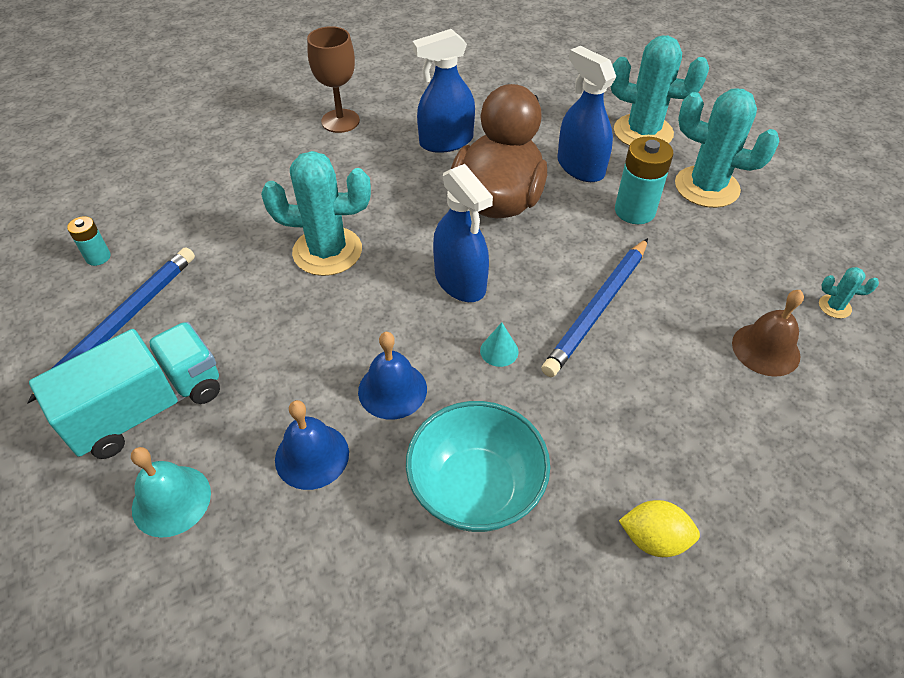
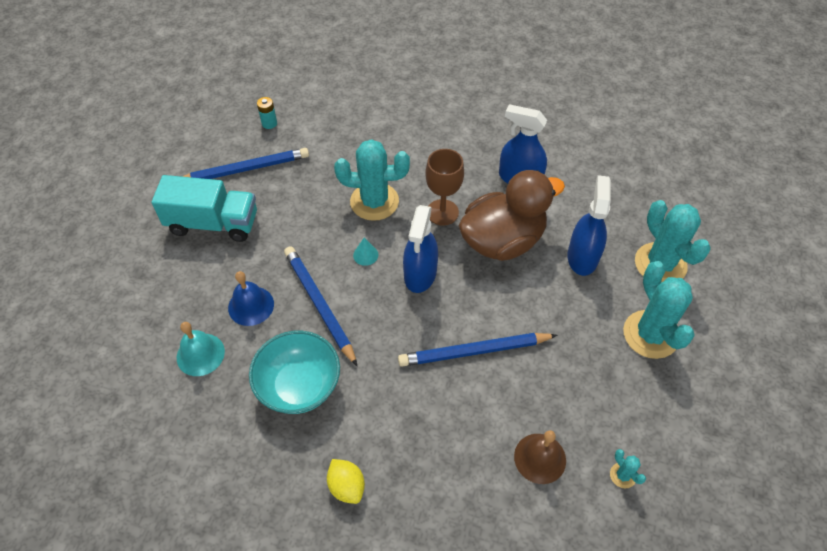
camera: 45 degrees right, 5 degrees up
turquoise bell [131,447,211,538] -> turquoise bell moved to [177,322,225,376]
turquoise cactus [261,151,371,276] -> turquoise cactus turned 45 degrees counterclockwise [334,139,410,221]
brown goblet [307,26,360,133] -> brown goblet moved to [425,149,464,226]
blue bell [358,332,427,420] -> blue pencil [284,246,357,366]
turquoise cone [480,322,519,367] -> turquoise cone moved to [353,238,379,266]
turquoise battery [615,137,674,224] -> none

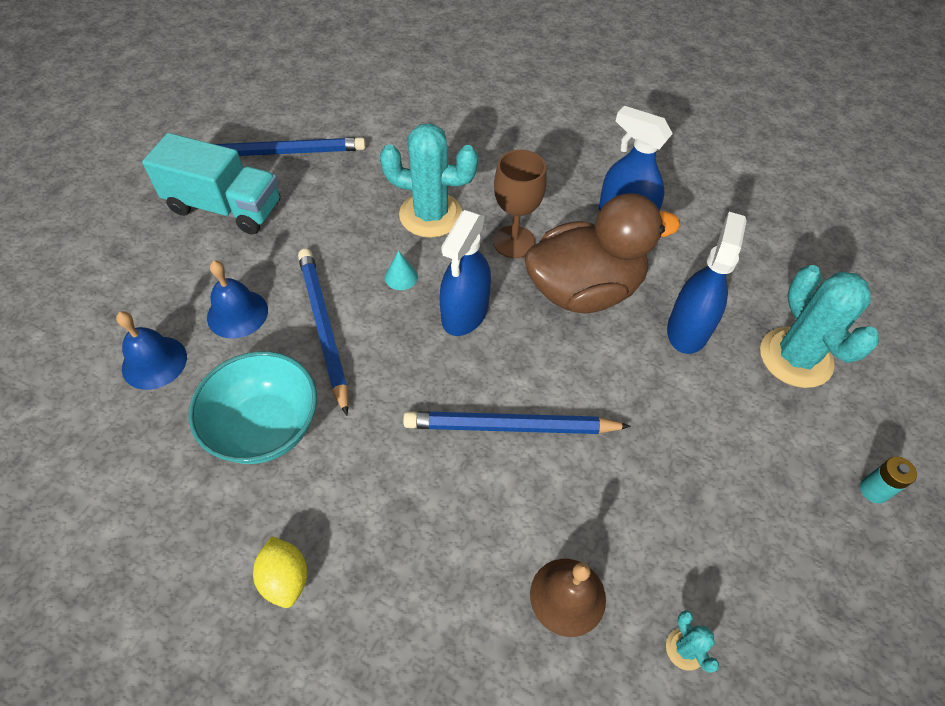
camera: 10 degrees right, 0 degrees up
turquoise bell [177,322,225,376] -> blue bell [116,311,187,390]
turquoise battery [257,97,277,129] -> turquoise battery moved to [860,456,917,504]
turquoise cactus [623,261,695,359] -> none

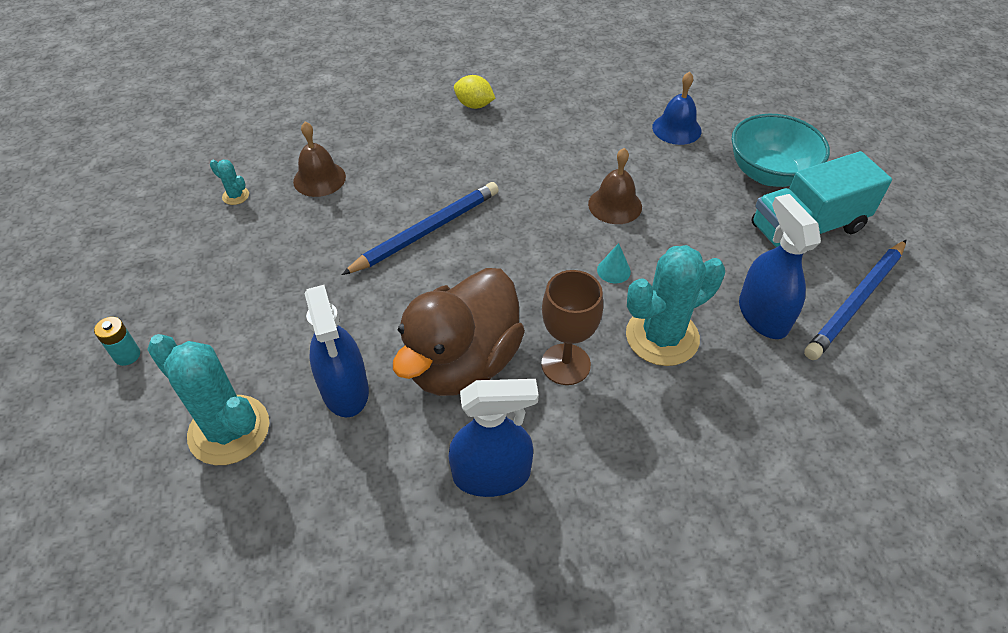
camera: 140 degrees right, 5 degrees down
turquoise bowl [189,351,317,464] -> turquoise bowl moved to [732,114,830,187]
blue bell [207,261,268,339] -> none
blue pencil [298,249,348,416] -> brown bell [588,148,642,224]
blue spray bottle [439,210,491,336] -> blue spray bottle moved to [739,194,821,339]

